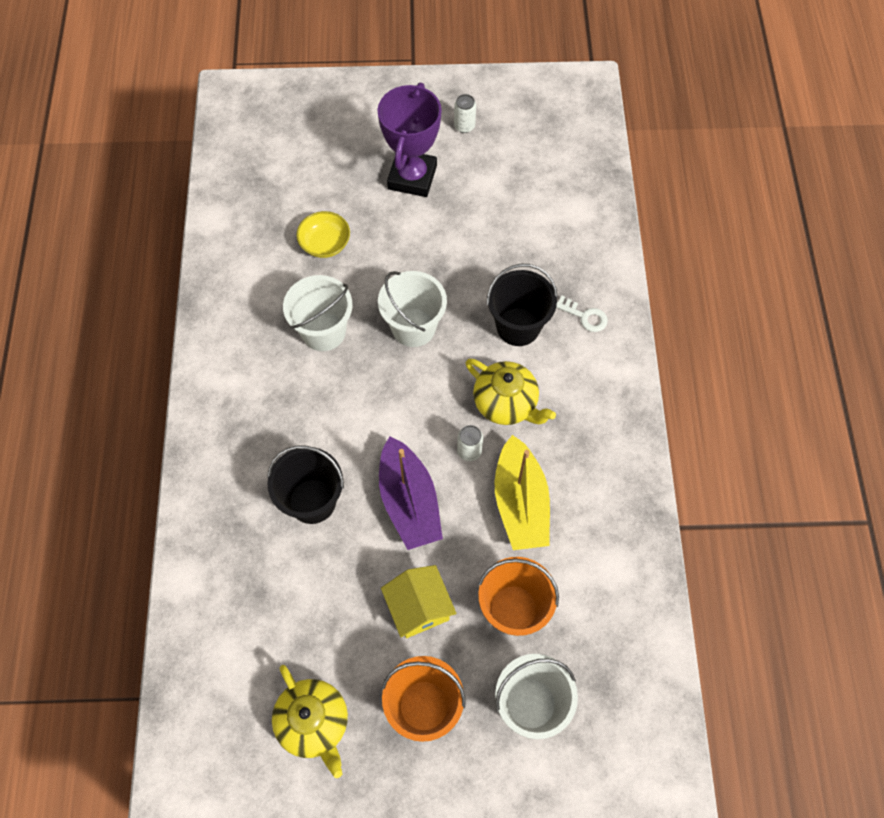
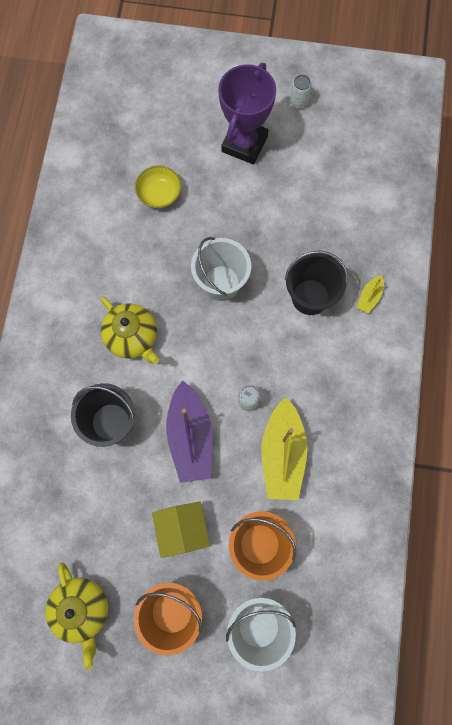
camera: 10 degrees right, 10 degrees up
white bucket [283,275,353,351] -> none
yellow teapot [465,359,556,425] -> yellow teapot moved to [101,296,159,364]
white key [556,295,608,332] -> yellow boat [357,275,384,313]

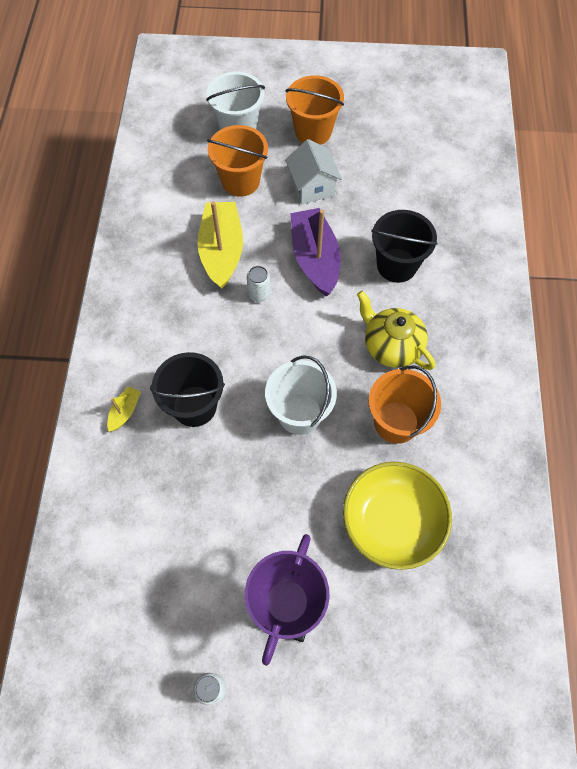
camera: 175 degrees right, 10 degrees down
yellow teapot [45,562,108,670] -> none
yellow bowl [135,166,181,208] -> yellow bowl [343,462,452,570], size x1.74
yellow house [152,501,210,558] -> white house [285,139,342,205]
none -> orange bucket [369,366,441,444]

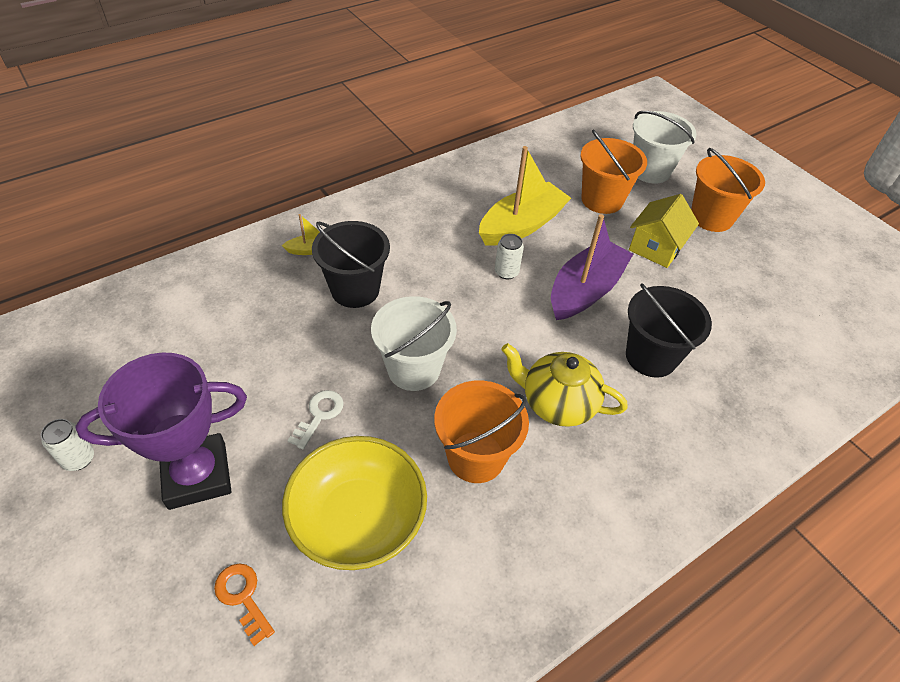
camera: 50 degrees right, 15 degrees down
white house [285,139,342,205] -> yellow house [629,194,699,268]
yellow teapot [357,291,435,370] -> yellow teapot turned 75 degrees counterclockwise [501,343,628,427]
none -> orange key [214,563,275,646]
none -> white key [287,390,344,450]

